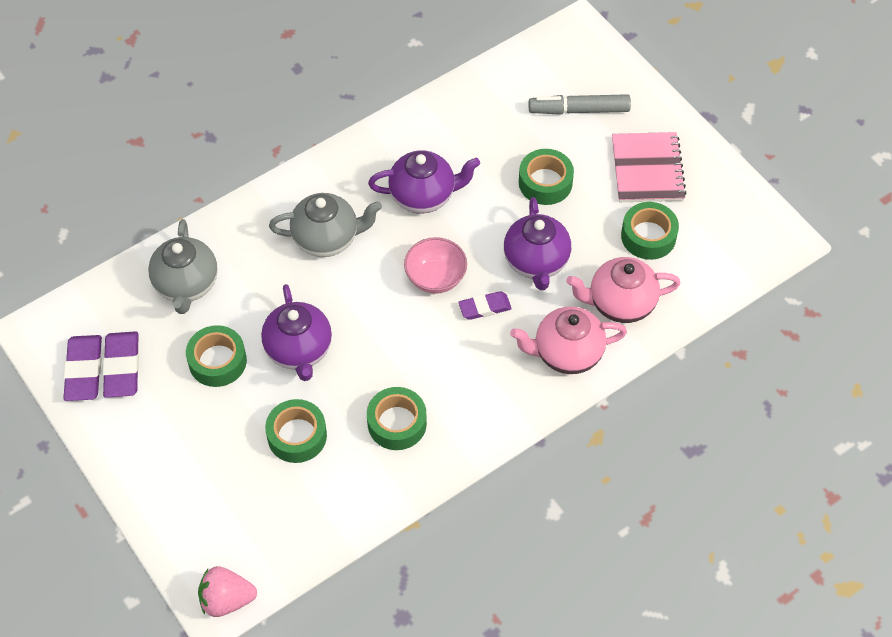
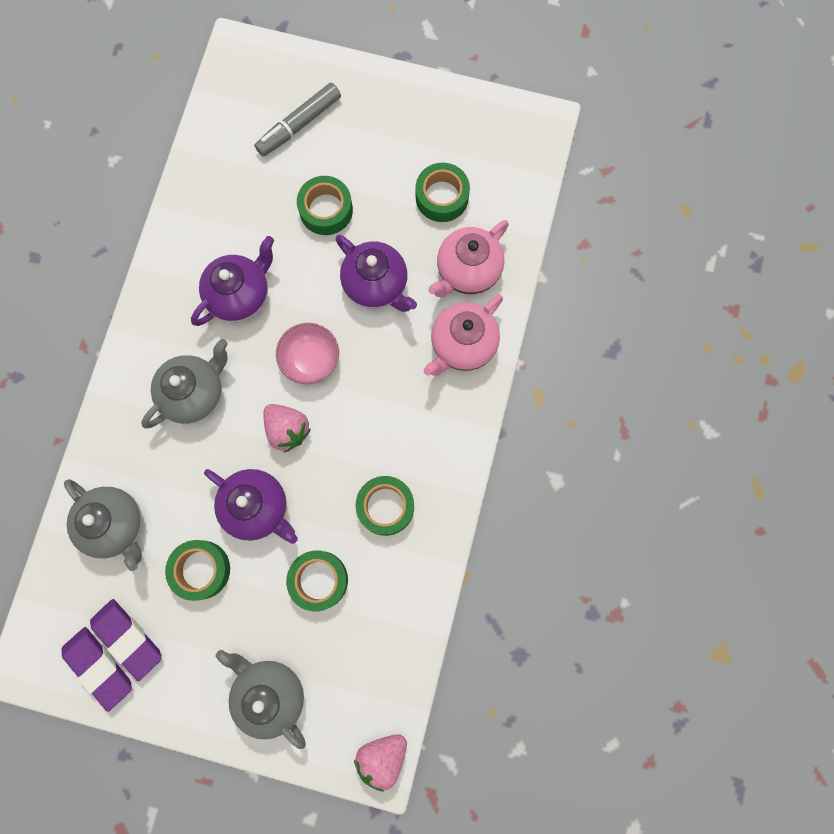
camera: 40 degrees left, 20 degrees up
purple eraser [459,291,512,320] -> none
pink notebook [612,132,687,202] -> none
none -> grey teapot [216,650,306,749]
none -> pink strawberry [264,404,311,453]

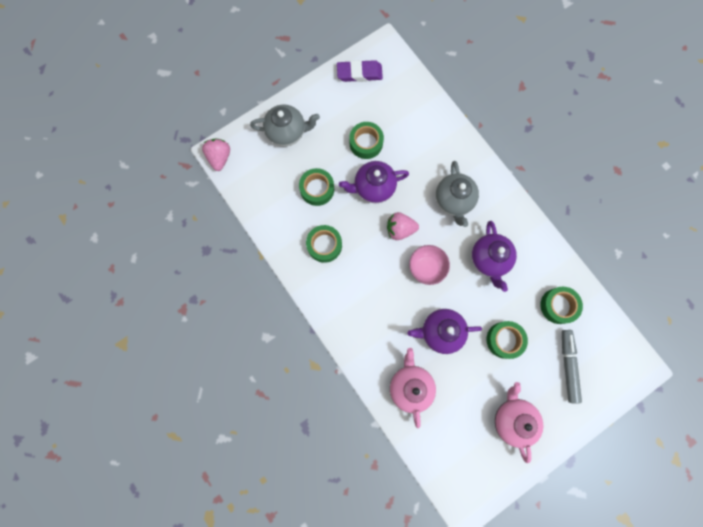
camera: 130 degrees right, 0 degrees up
grey teapot [64,479,142,571] -> none
purple eraser [90,599,162,681] -> none
green tape [416,163,470,222] -> green tape moved to [540,287,583,324]
pink teapot [424,295,503,376] -> pink teapot moved to [495,382,543,463]

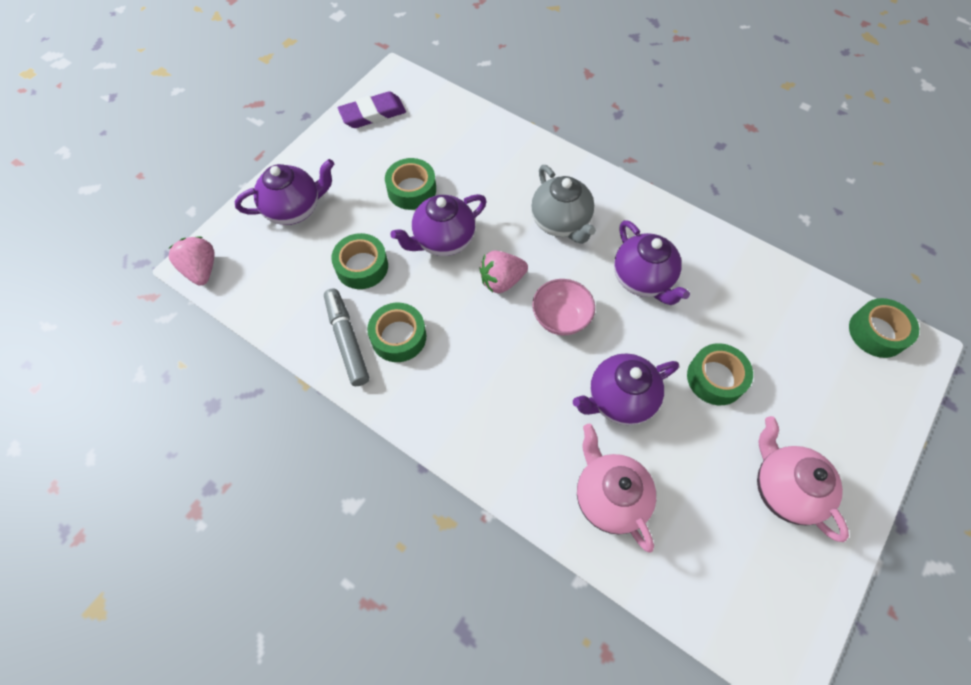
camera: 20 degrees left, 15 degrees down
grey teapot [250,104,320,147] -> purple teapot [235,159,334,225]
green tape [540,287,583,324] -> green tape moved to [849,298,919,358]
grey marker [562,330,582,404] -> grey marker moved to [324,289,369,386]

